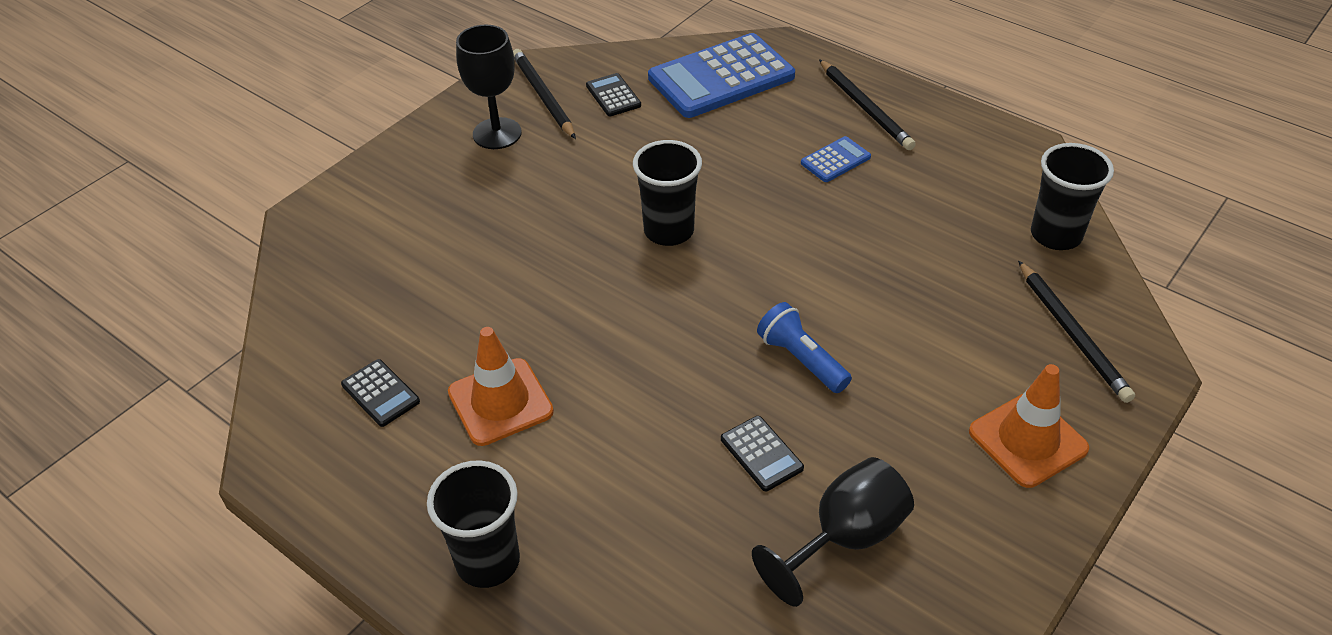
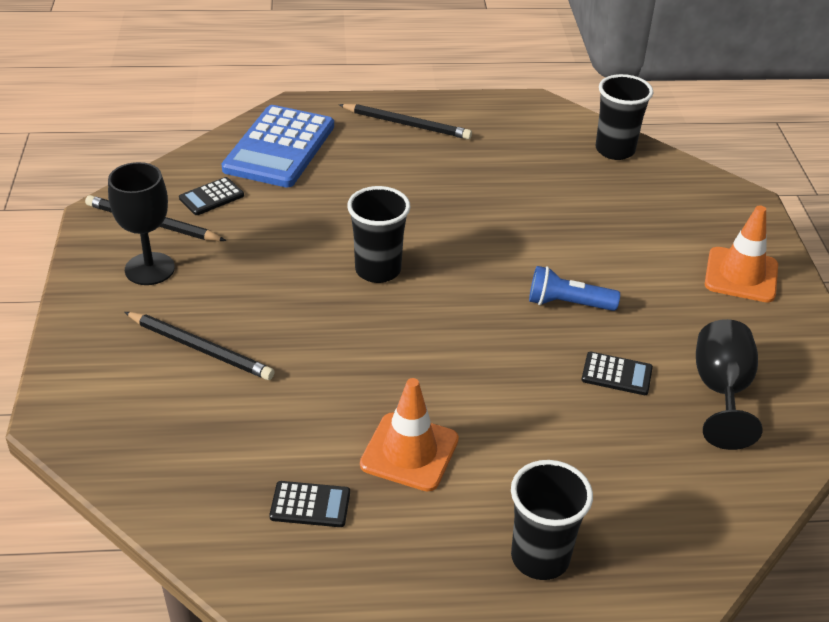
camera: 45 degrees left, 5 degrees down
black calculator [586,73,641,116] -> black calculator turned 60 degrees counterclockwise [179,177,244,215]
blue calculator [801,136,871,182] -> none
black pencil [1018,260,1135,403] -> black pencil moved to [125,312,275,380]

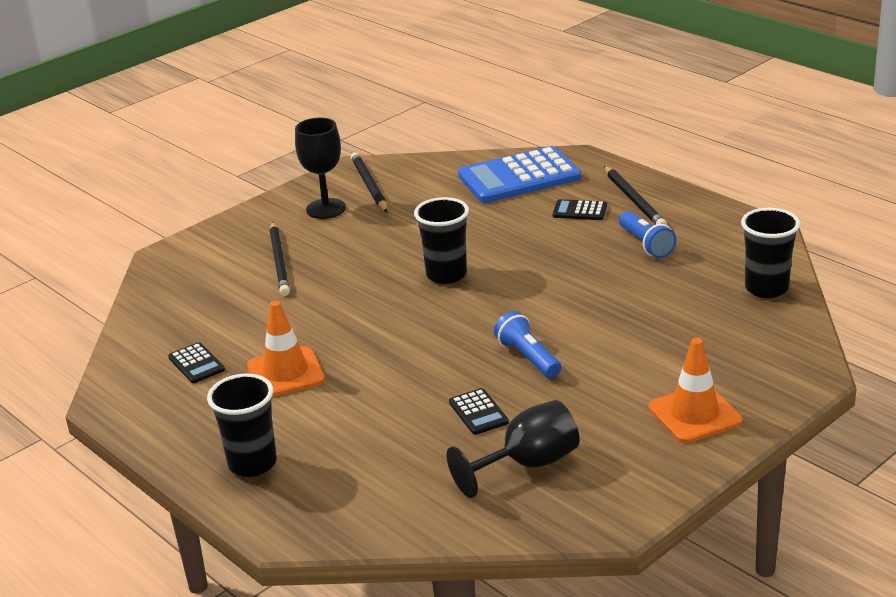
camera: 55 degrees right, 10 degrees down
black calculator [179,177,244,215] -> black calculator moved to [553,199,607,220]
none -> blue flashlight [619,211,676,258]

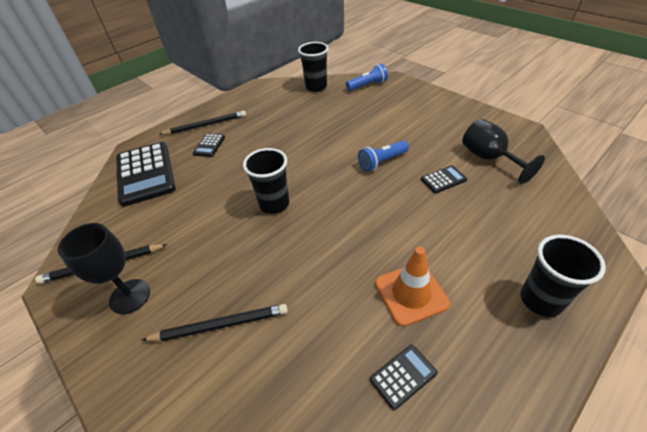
camera: 90 degrees left, 15 degrees up
blue calculator [458,146,581,203] -> black calculator [116,142,176,207]
blue flashlight [619,211,676,258] -> blue flashlight moved to [346,63,388,91]
orange traffic cone [648,338,742,443] -> none

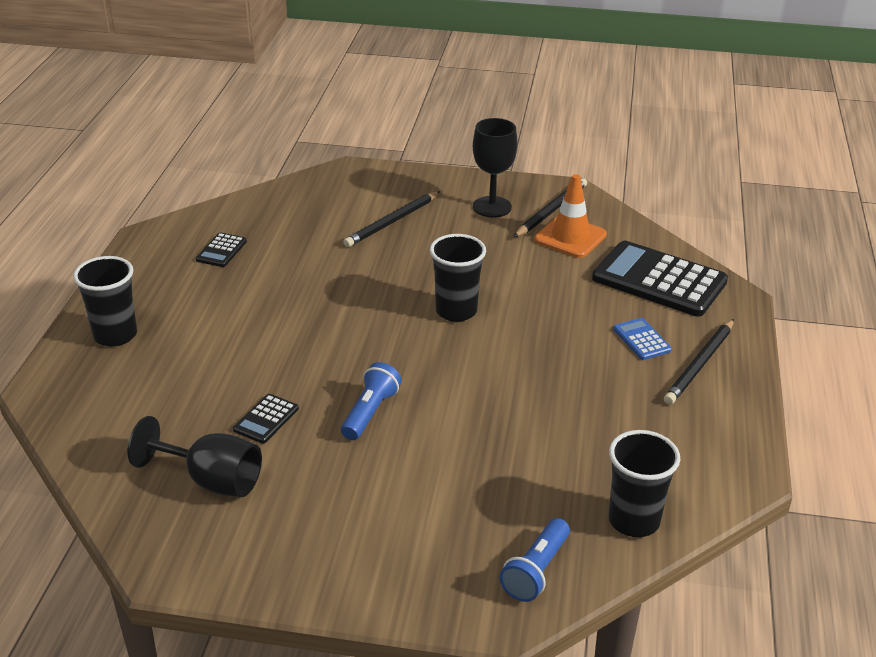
camera: 140 degrees right, 10 degrees down
black calculator [193,133,225,157] -> blue calculator [613,318,672,360]
orange traffic cone [375,247,450,327] -> orange traffic cone moved to [534,174,607,258]

